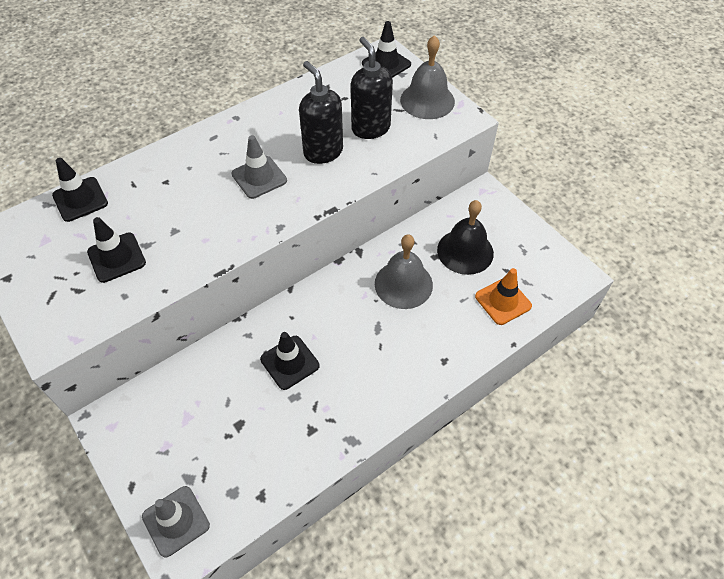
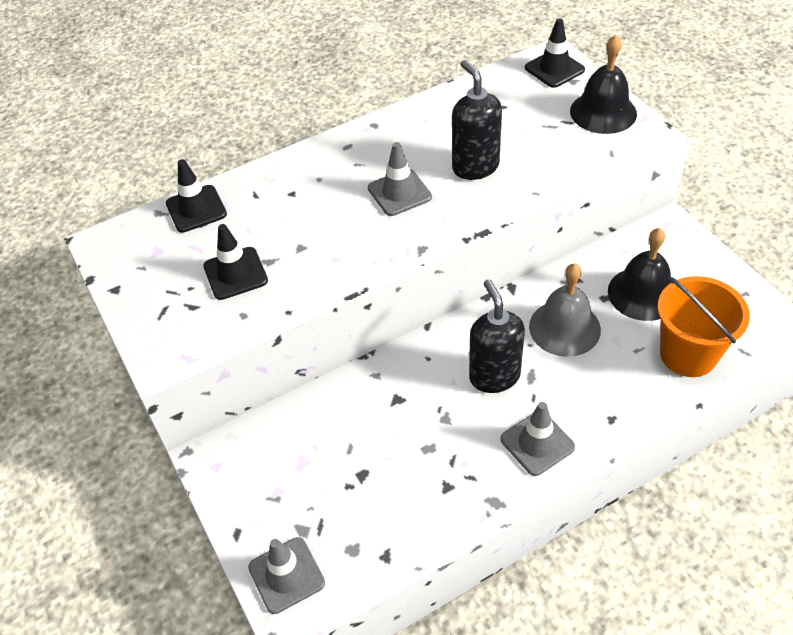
camera: 10 degrees right, 5 degrees down
black traffic cone [260,332,319,390] -> none
black soap dispenser [351,37,393,139] -> black soap dispenser moved to [469,279,525,393]
grey bell [400,35,455,119] -> black bell [570,35,637,134]
orange traffic cone [475,268,532,325] -> orange bucket [658,276,750,377]
none -> grey traffic cone [500,402,575,476]

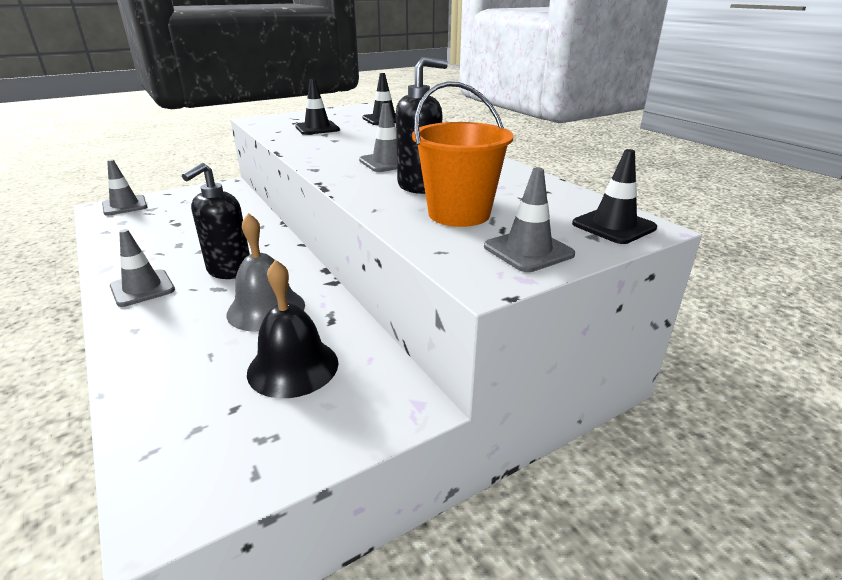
camera: 85 degrees right, 20 degrees down
black soap dispenser [469,279,525,393] -> black soap dispenser turned 135 degrees clockwise [182,163,250,279]
black bell [570,35,637,134] -> grey traffic cone [484,168,575,272]
orange bucket [658,276,750,377] -> orange bucket moved to [412,81,513,227]

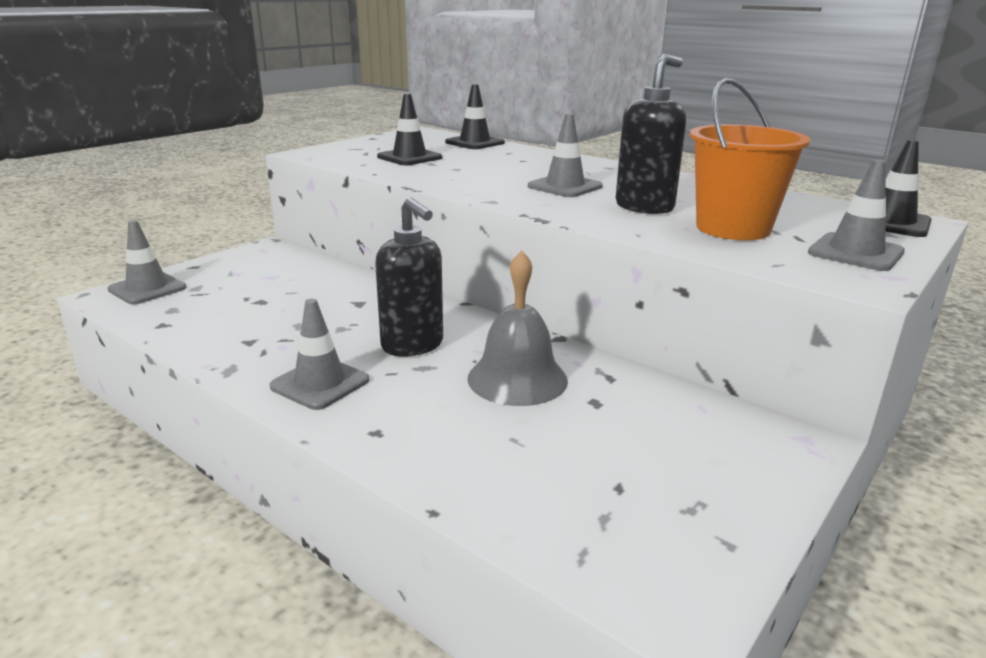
camera: 20 degrees left, 5 degrees down
black soap dispenser [182,163,250,279] -> black soap dispenser turned 45 degrees counterclockwise [375,197,443,356]
black bell [247,260,338,398] -> none

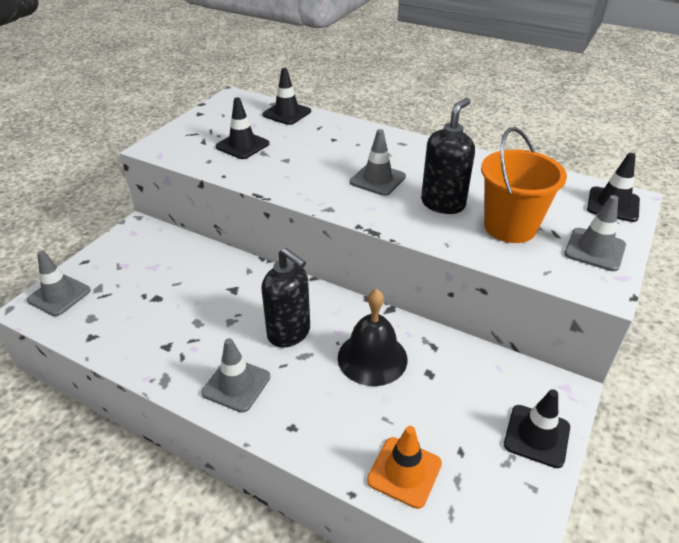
camera: 10 degrees left, 15 degrees up
grey bell [467,250,568,406] -> black bell [338,289,407,386]
none -> orange traffic cone [367,426,442,509]
none -> black traffic cone [504,389,570,468]

